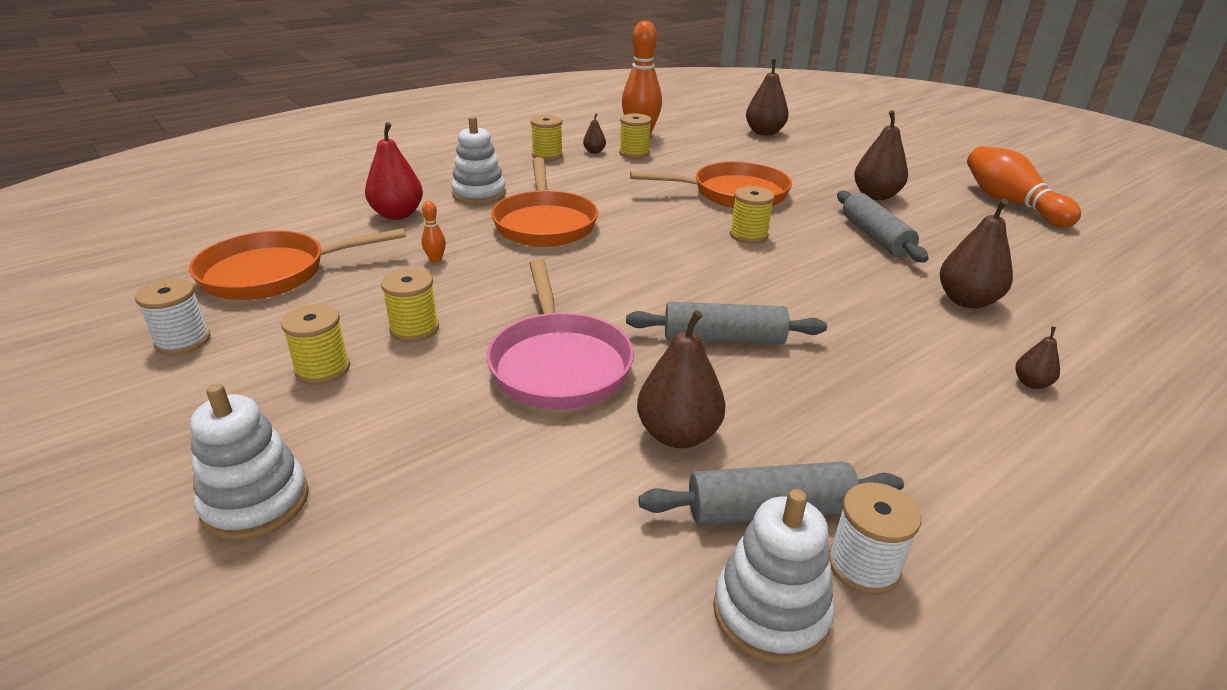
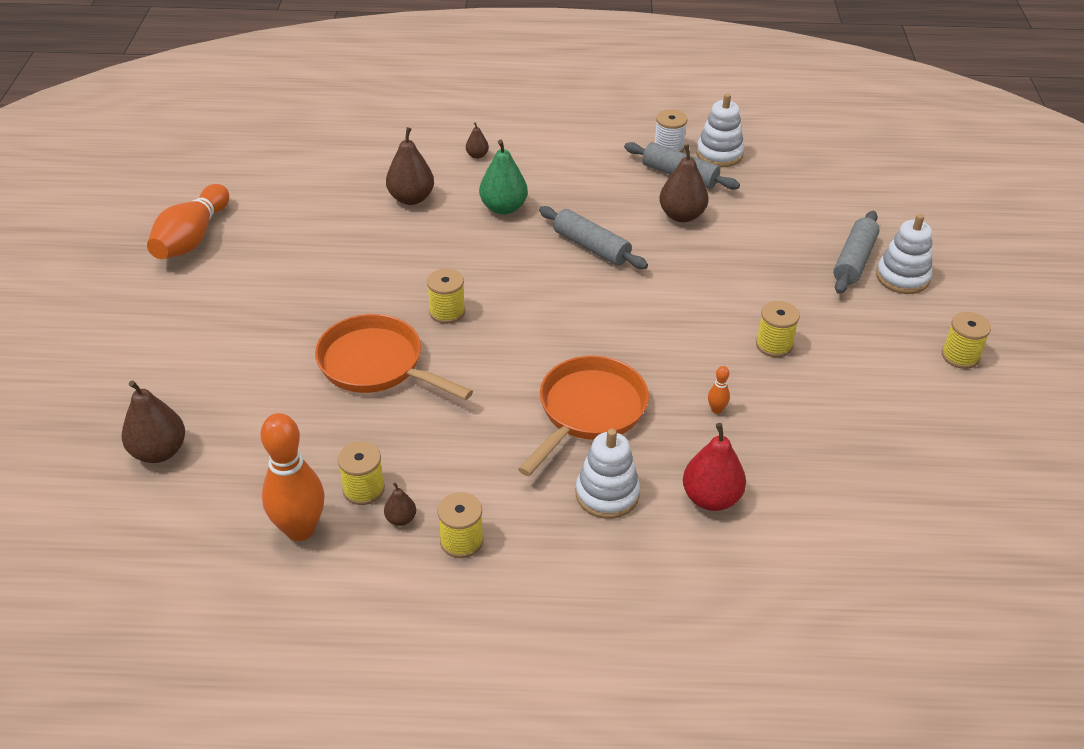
camera: 140 degrees left, 10 degrees up
white spool [135,279,210,355] -> none
orange pan [189,228,406,300] -> none
yellow spool [281,304,350,385] -> yellow spool moved to [942,312,991,369]
pink pan [487,259,634,409] -> none
grey rolling pin [837,190,929,262] -> grey rolling pin moved to [833,211,880,294]
brown pear [854,110,908,200] -> none
none -> green pear [479,140,528,215]

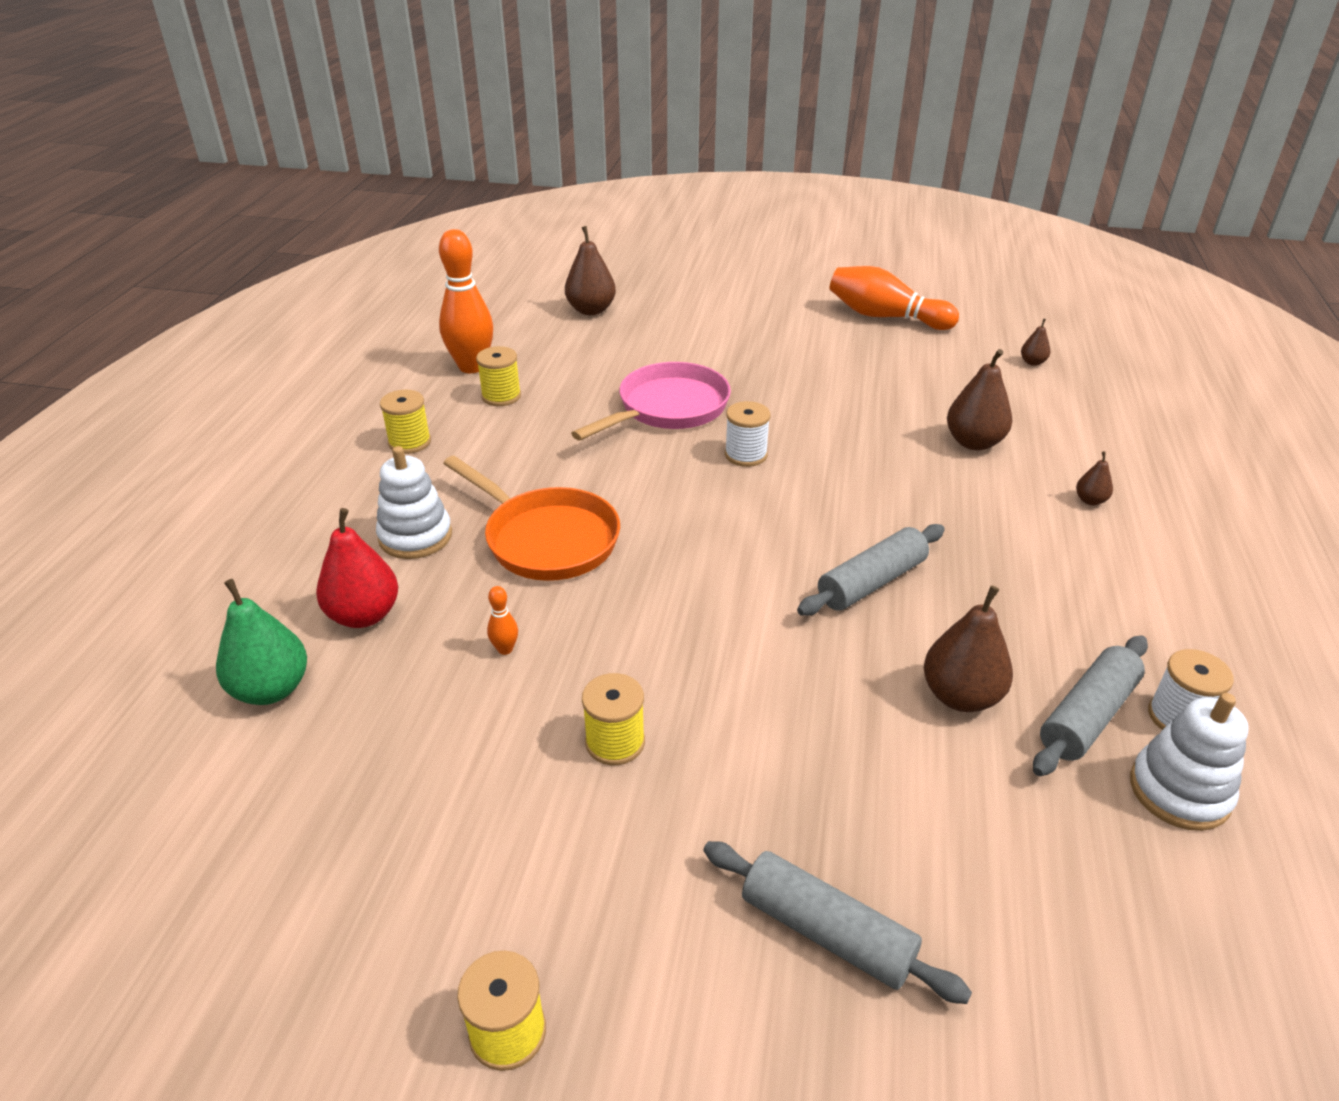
camera: 100 degrees right, 5 degrees down
orange pan [315,314,473,400] -> pink pan [571,362,731,441]
brown pear [384,482,416,526] -> brown pear moved to [1021,319,1050,366]
yellow spool [427,269,465,324] -> white spool [725,401,770,467]
green pear [479,140,528,215] -> green pear moved to [216,579,307,705]
white stacking toy [876,214,932,294] -> none

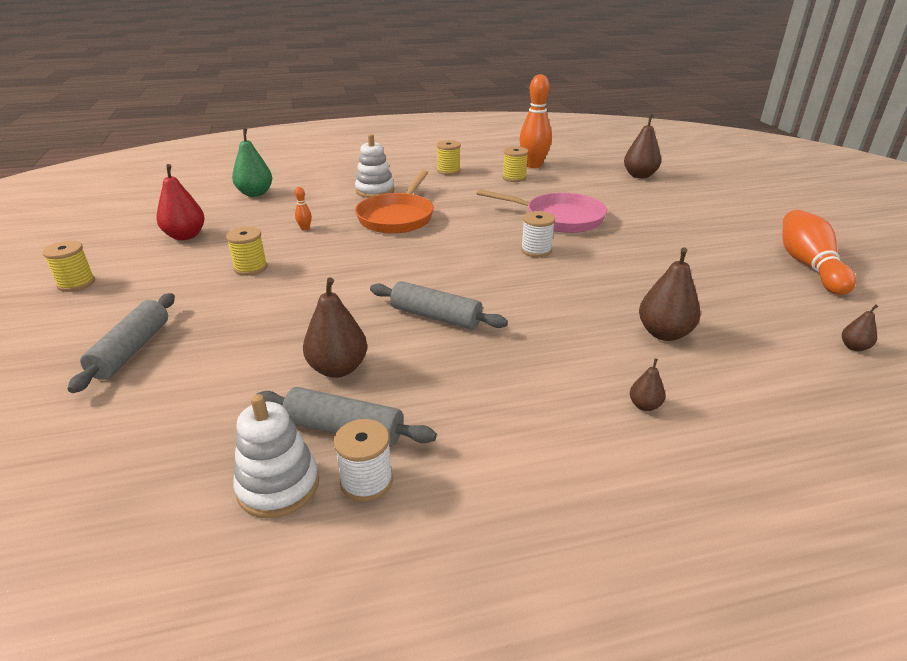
camera: 65 degrees right, 5 degrees down
red pear [316,508,398,628] -> red pear moved to [156,164,205,240]

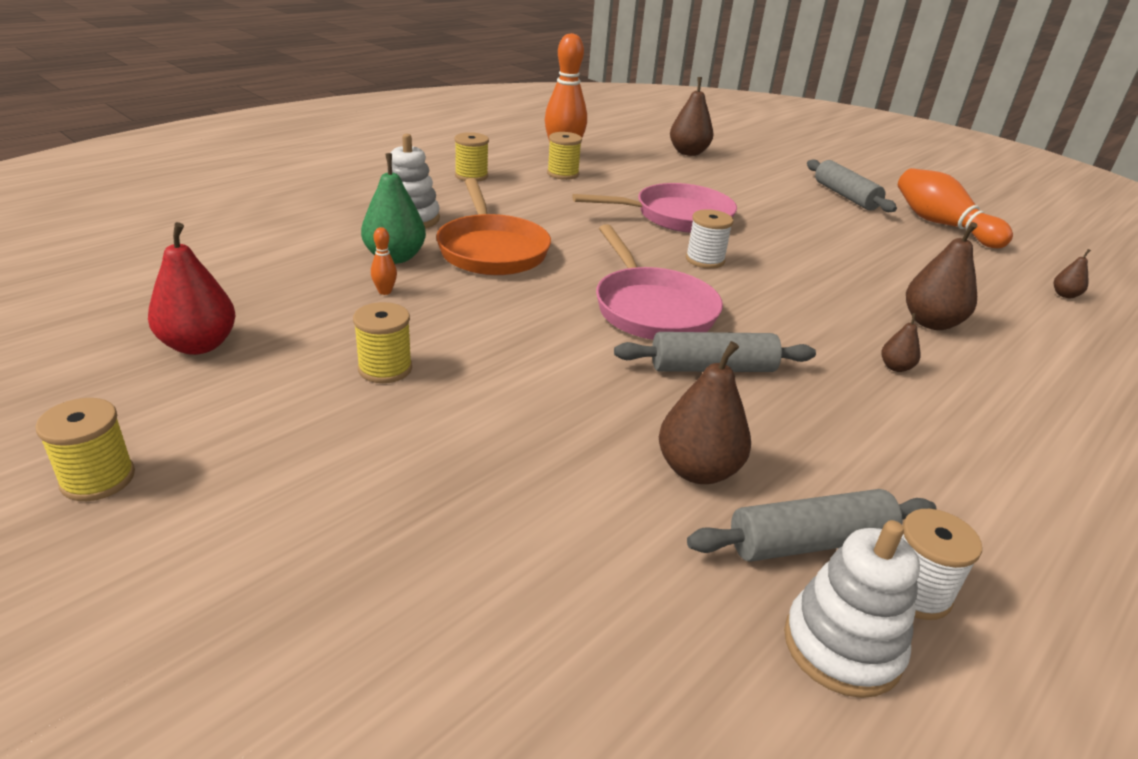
camera: 35 degrees left, 0 degrees up
grey rolling pin [68,293,175,393] -> grey rolling pin moved to [807,159,897,212]
green pear [232,129,272,197] -> green pear moved to [361,153,426,264]
brown pear [630,358,665,411] -> brown pear moved to [881,313,920,372]
none -> pink pan [596,224,723,340]

